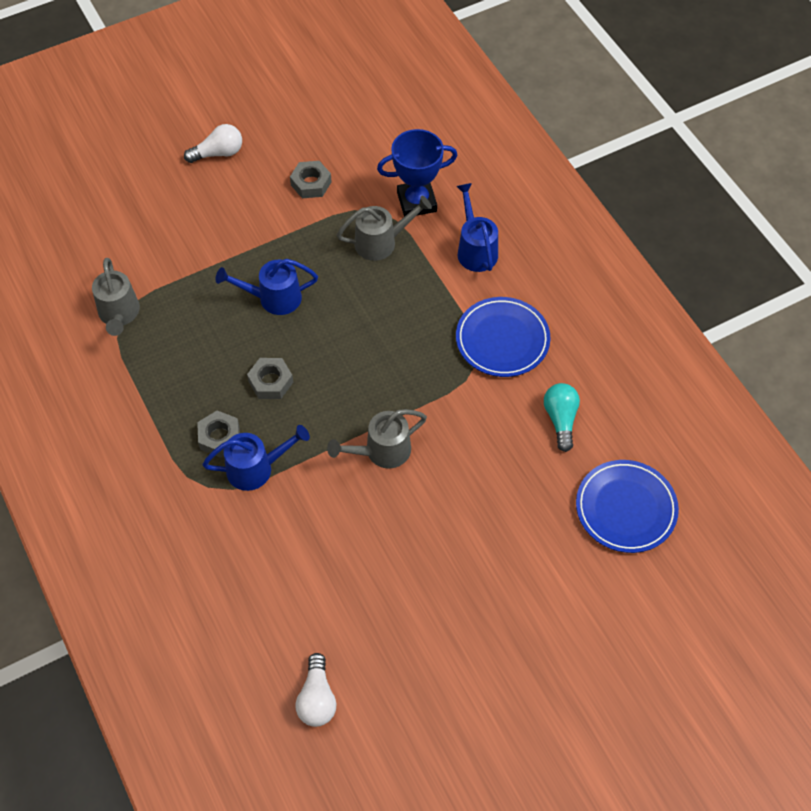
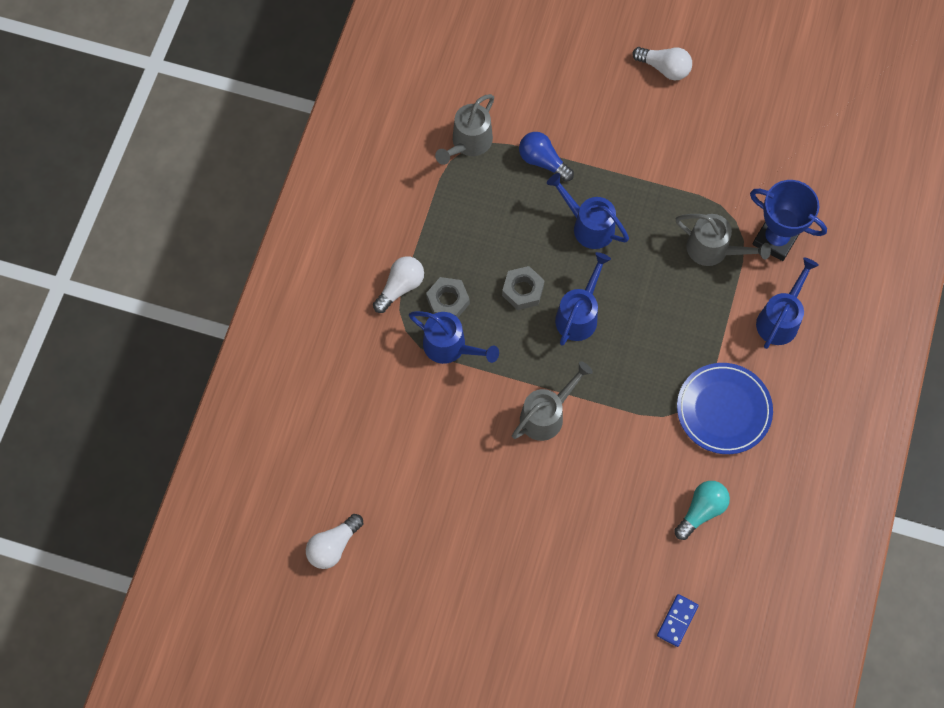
camera: 45 degrees right, 10 degrees up
grey nut [290,161,332,198] -> none
grey watering can [327,409,427,469] -> grey watering can turned 120 degrees clockwise [512,361,593,441]
blue plate [576,460,679,553] -> blue domino [657,594,699,647]
none -> white light bulb [373,256,424,313]
none -> blue light bulb [519,132,574,182]
none -> blue watering can [555,252,611,345]

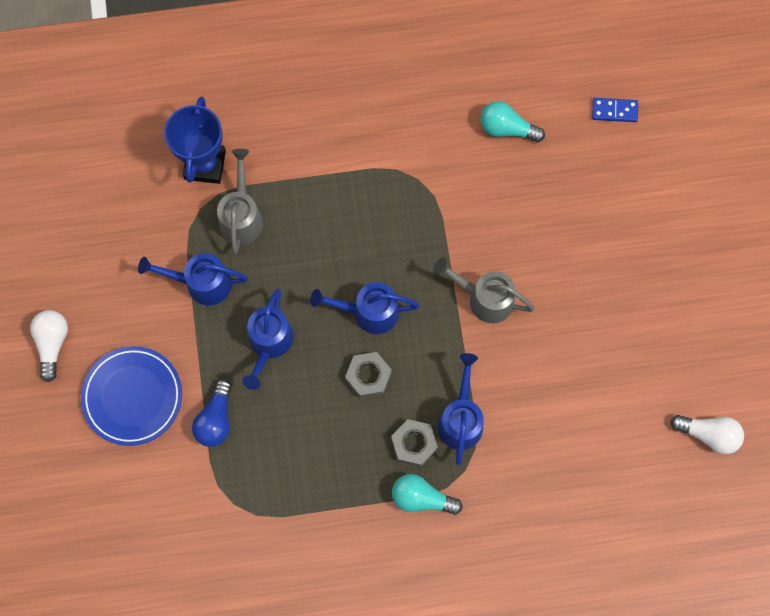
camera: 115 degrees left, 5 degrees up
white light bulb [373,256,424,313] -> turquoise light bulb [392,474,463,515]
grey watering can [435,94,494,165] -> none
blue plate [677,363,773,454] -> blue plate moved to [81,346,182,446]
blue watering can [756,257,819,349] -> blue watering can moved to [138,253,248,306]

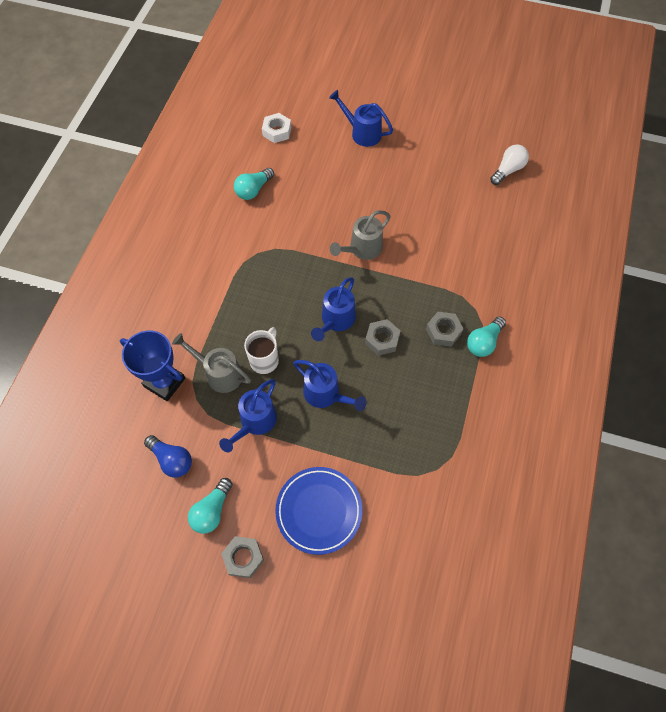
camera: 65 degrees left, 10 degrees down
white light bulb [30,310,68,382] -> grey nut [221,536,264,578]
blue light bulb [192,379,232,447] -> blue light bulb moved to [144,435,192,478]
blue watering can [438,353,484,465] -> blue watering can moved to [329,90,393,147]
blue domino [592,98,638,122] -> white nut [262,113,291,143]
none -> turquoise light bulb [188,478,233,534]
none -> white mug [244,327,279,374]

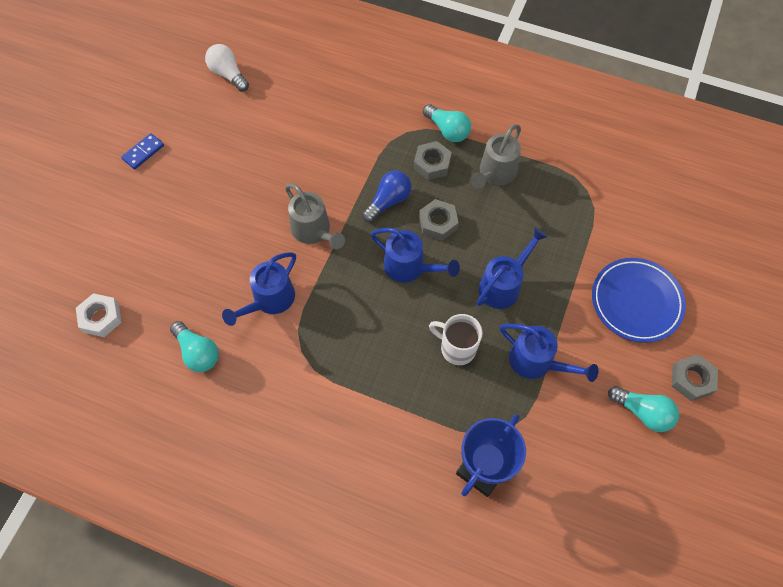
camera: 85 degrees left, 0 degrees up
blue light bulb [144,435,192,478] -> blue light bulb moved to [362,171,411,222]
grey watering can [172,333,251,393] -> grey watering can moved to [471,124,521,188]
blue watering can [329,90,393,147] -> blue watering can moved to [222,252,296,326]
none -> blue domino [121,133,164,169]

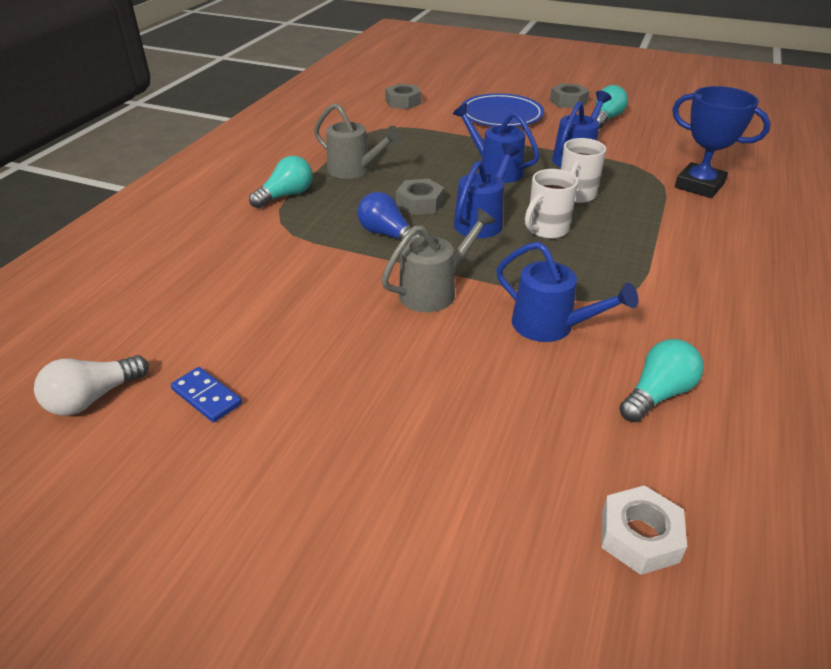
camera: 90 degrees left, 25 degrees down
blue domino [121,133,164,169] -> blue domino moved to [171,367,242,423]
grey nut [414,141,452,180] -> grey nut moved to [385,84,422,109]
none -> white mug [525,169,578,239]

